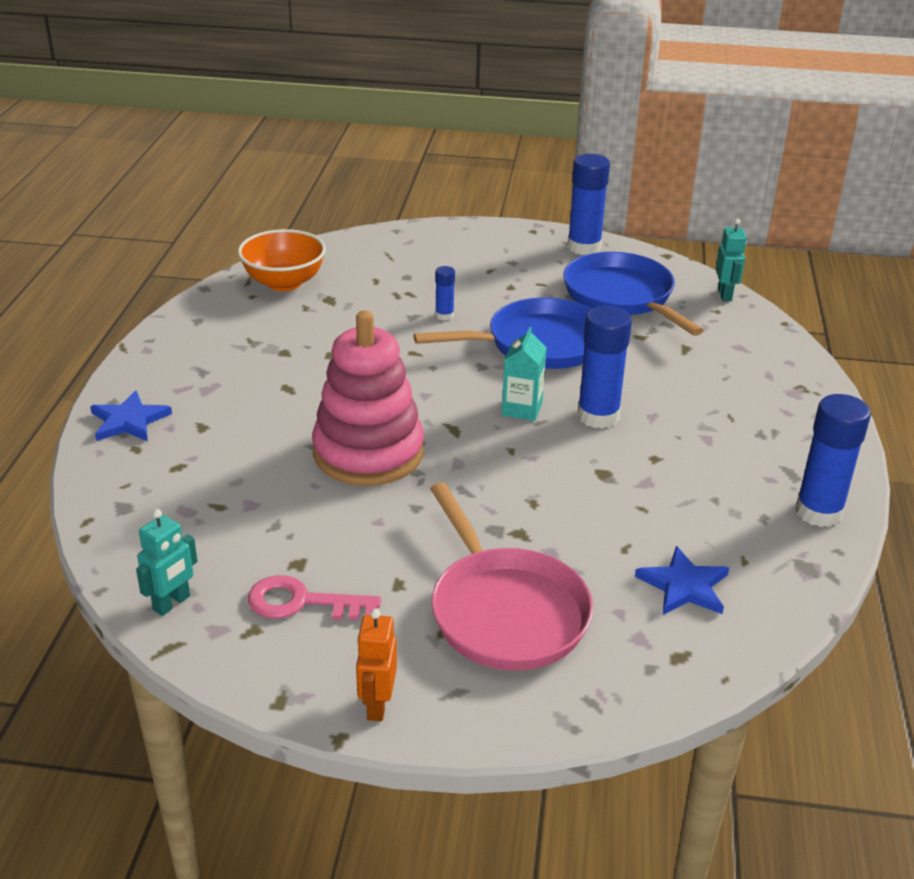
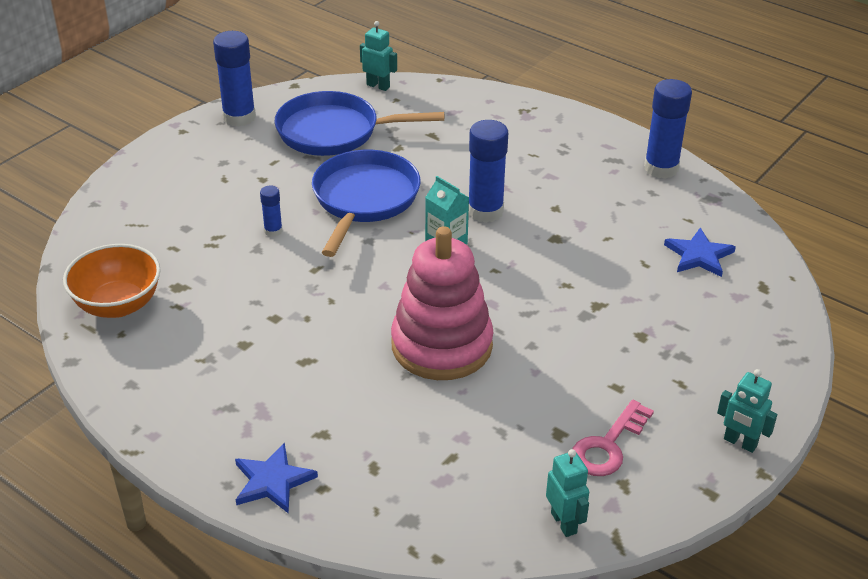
camera: 60 degrees left, 5 degrees up
orange robot [356,609,397,721] -> turquoise robot [717,369,777,453]
pink pan [430,483,593,671] -> none

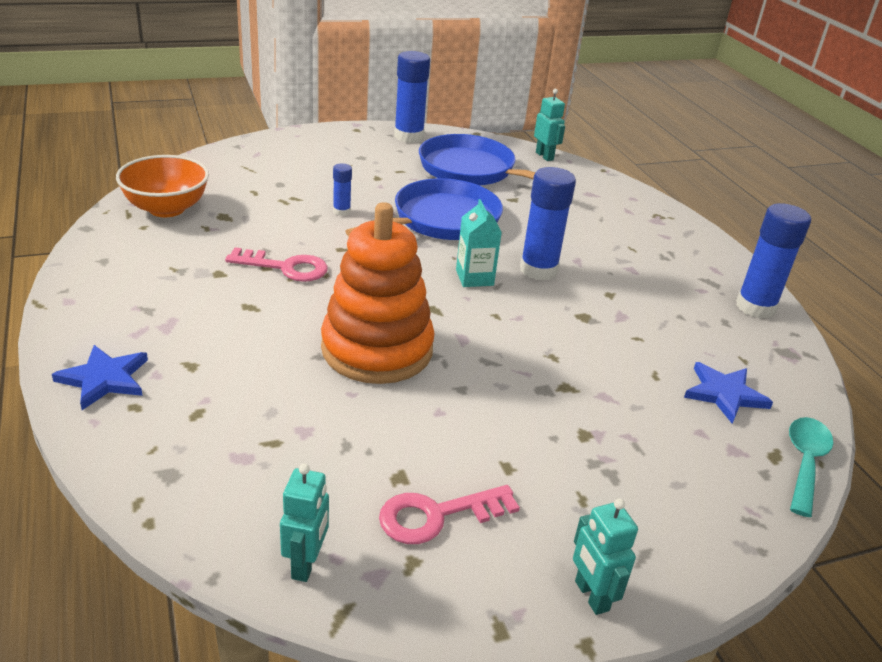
camera: 30 degrees right, 5 degrees down
pink stacking toy [391,226,494,380] -> orange stacking toy [321,202,435,384]
none -> pink key [225,247,328,282]
none -> turquoise spoon [789,417,833,517]

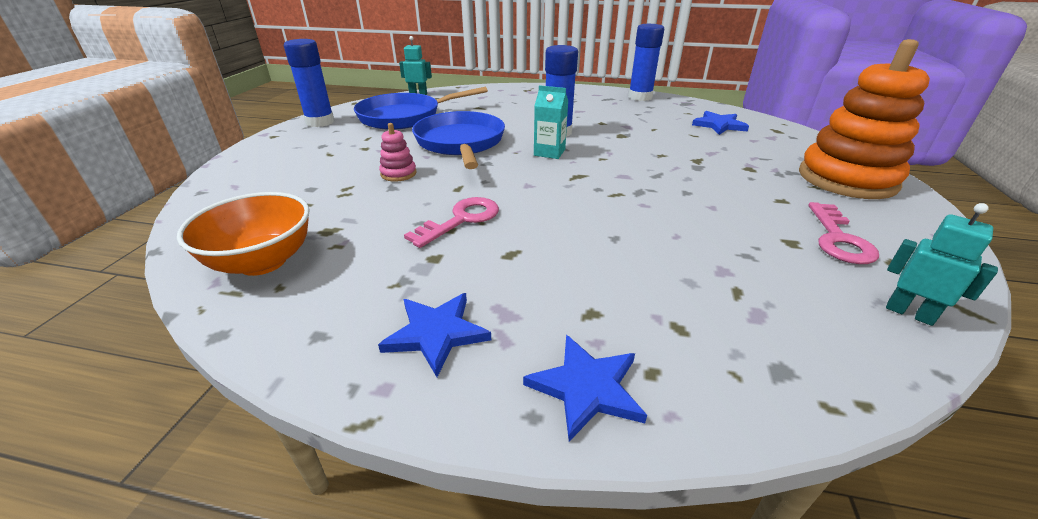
camera: 55 degrees left, 0 degrees up
orange stacking toy [321,202,435,384] -> orange stacking toy moved to [799,39,930,199]
blue glue stick [333,164,352,216] -> pink stacking toy [379,123,416,181]
turquoise robot [573,498,638,615] -> none
turquoise spoon [789,417,833,517] -> none
none -> blue star [378,293,491,377]

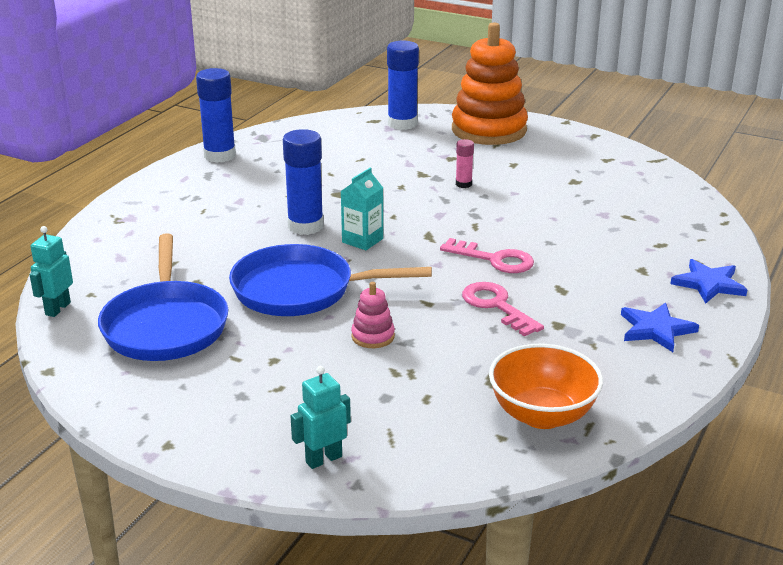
camera: 75 degrees left, 5 degrees down
blue glue stick [284,39,334,127] -> blue glue stick moved to [387,41,419,130]
blue star [692,111,749,135] -> none
pink key [808,202,879,264] -> pink key moved to [440,238,534,273]
turquoise robot [886,203,998,326] -> turquoise robot moved to [291,366,351,469]
none -> pink glue stick [456,139,474,188]

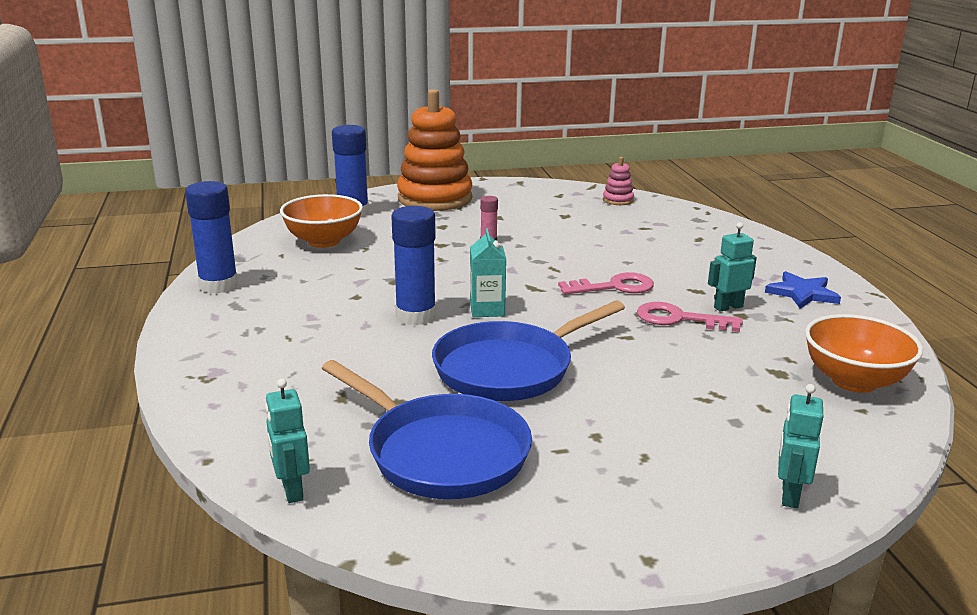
camera: 40 degrees left, 5 degrees down
pink stacking toy [351,282,395,348] -> pink stacking toy moved to [603,157,634,205]
blue star [670,259,748,304] -> none
none -> orange bowl [280,194,363,248]
none -> turquoise robot [708,222,757,312]

